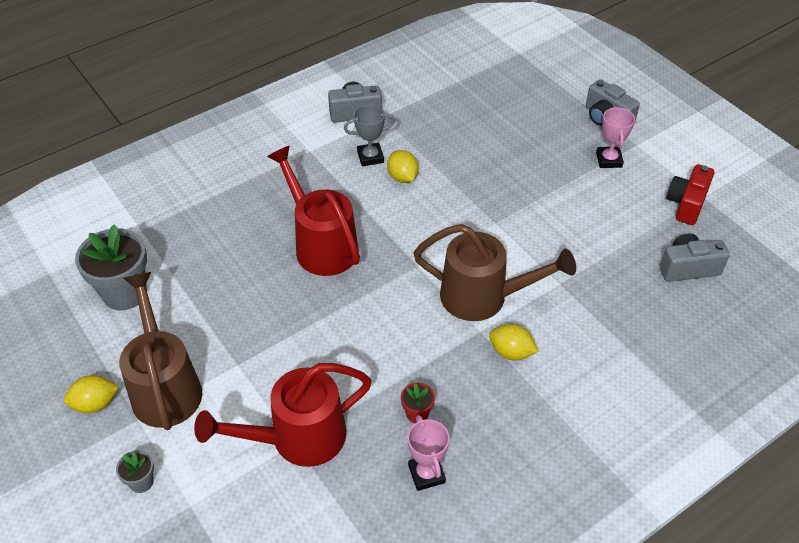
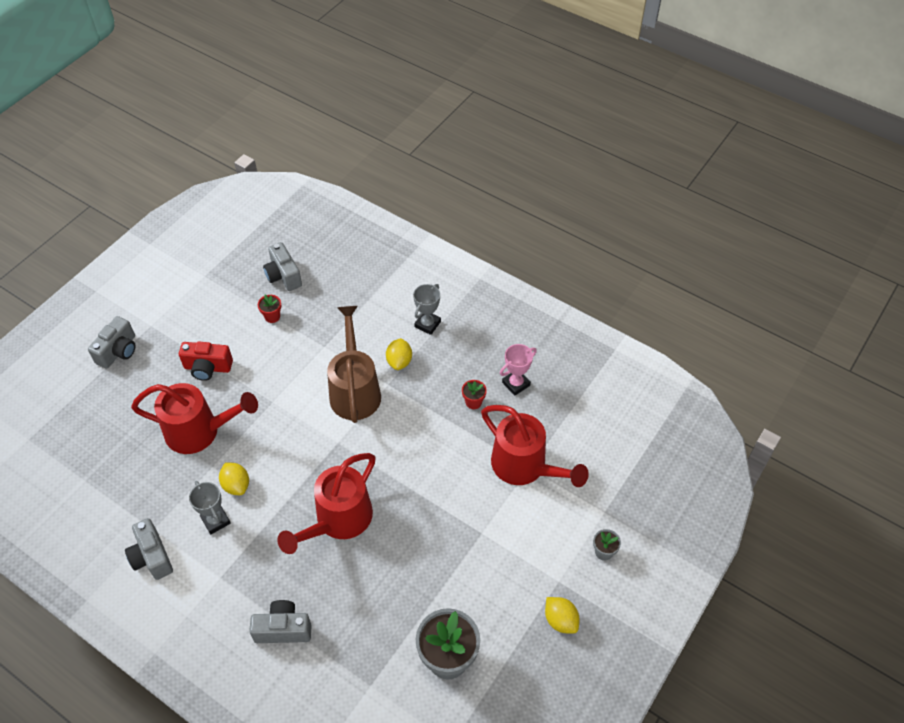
camera: 110 degrees left, 5 degrees up
brown watering can [119,272,202,430] -> none
yellow lemon [387,150,419,183] -> yellow lemon turned 75 degrees counterclockwise [219,462,249,495]
pink trophy [596,106,635,168] -> none
red camera [666,164,715,225] -> red camera moved to [179,341,233,381]
none -> red watering can [131,383,258,454]
none -> grey camera [249,600,312,643]
none -> red flower pot [258,295,281,323]
none -> grey trophy [413,284,441,335]

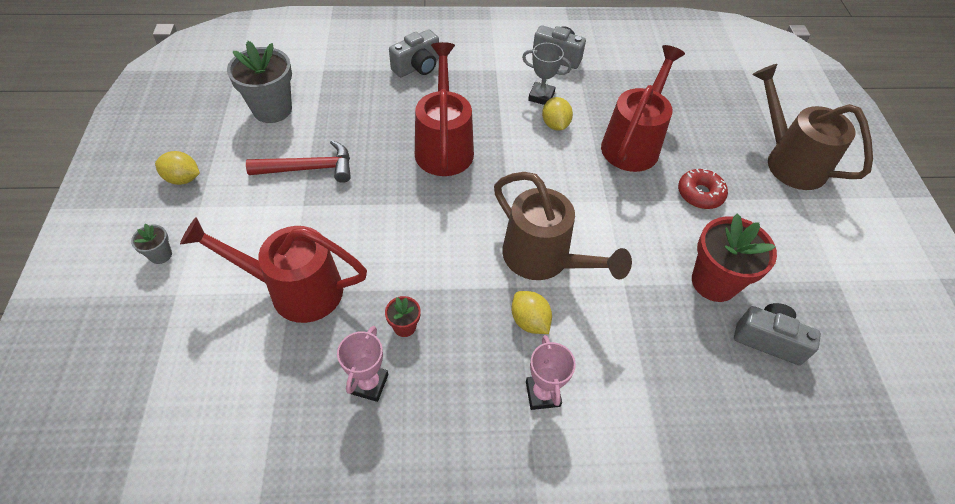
camera: 140 degrees right, 0 degrees up
grey camera [88,316,136,369] -> brown watering can [752,64,873,190]
red watering can [131,383,258,454] -> red watering can turned 150 degrees clockwise [601,45,685,172]
red camera [179,341,233,381] -> red donut [678,168,728,209]
yellow lemon [219,462,249,495] -> yellow lemon turned 60 degrees clockwise [542,97,573,130]
red flower pot [258,295,281,323] -> red flower pot [692,213,777,302], size x2.15
grey trophy [413,284,441,335] -> pink trophy [526,335,576,410]
none -> red hammer [246,140,351,183]

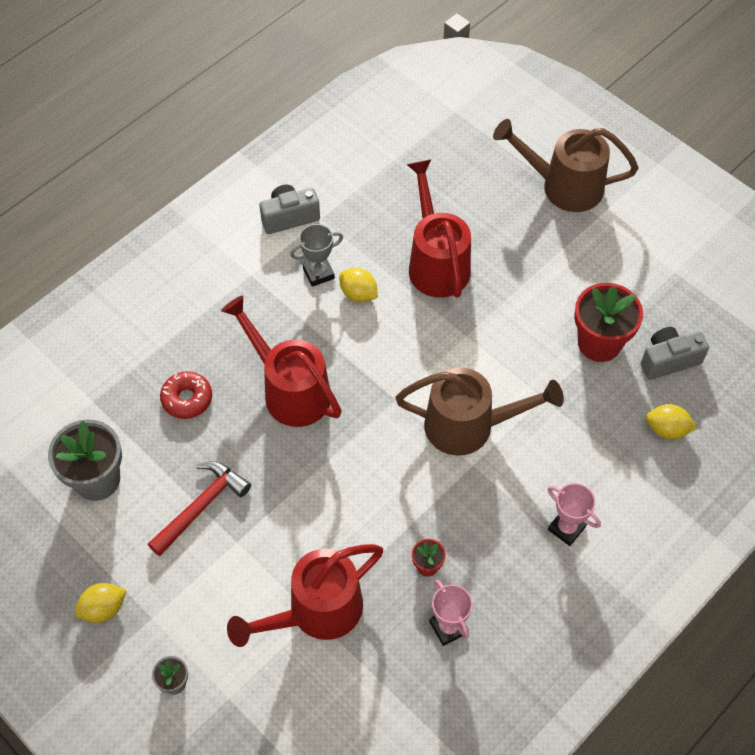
camera: 40 degrees left, 5 degrees up
grey camera [389,29,439,77] -> none
yellow lemon [512,291,552,334] -> yellow lemon moved to [646,404,697,440]
red donut [678,168,728,209] -> red donut moved to [160,371,212,419]

